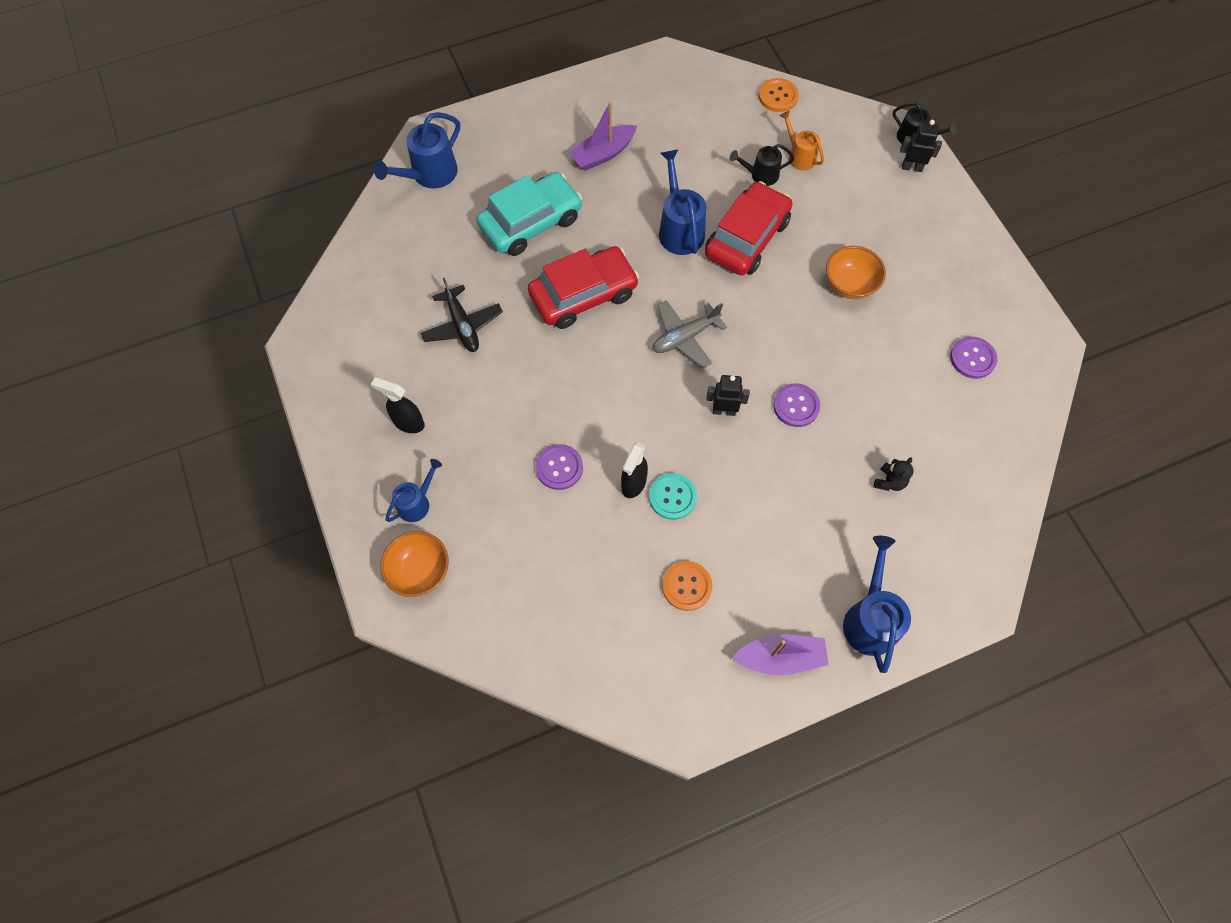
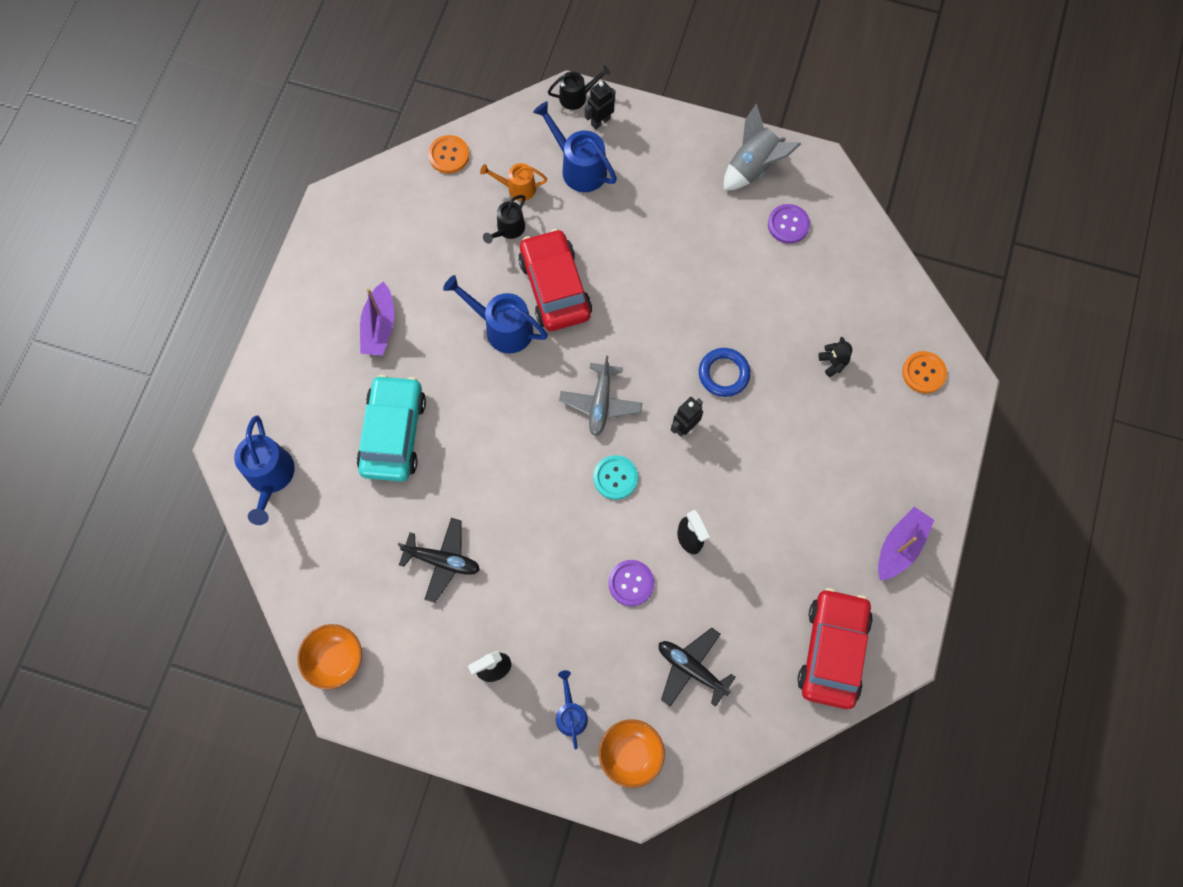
camera: 50 degrees left, 5 degrees up
red car [528,246,639,329] -> red car moved to [797,588,873,709]
turquoise button [649,473,697,520] -> turquoise button moved to [593,455,638,500]
orange button [662,561,712,611] -> orange button moved to [902,351,947,394]
purple button [773,384,820,427] -> blue ring [699,348,751,397]
orange bowl [826,246,886,299] -> orange bowl moved to [297,624,362,689]
blue watering can [843,536,911,673] -> blue watering can moved to [533,101,617,192]
none -> black plane [659,628,736,707]
none -> grey rocket [724,104,801,191]

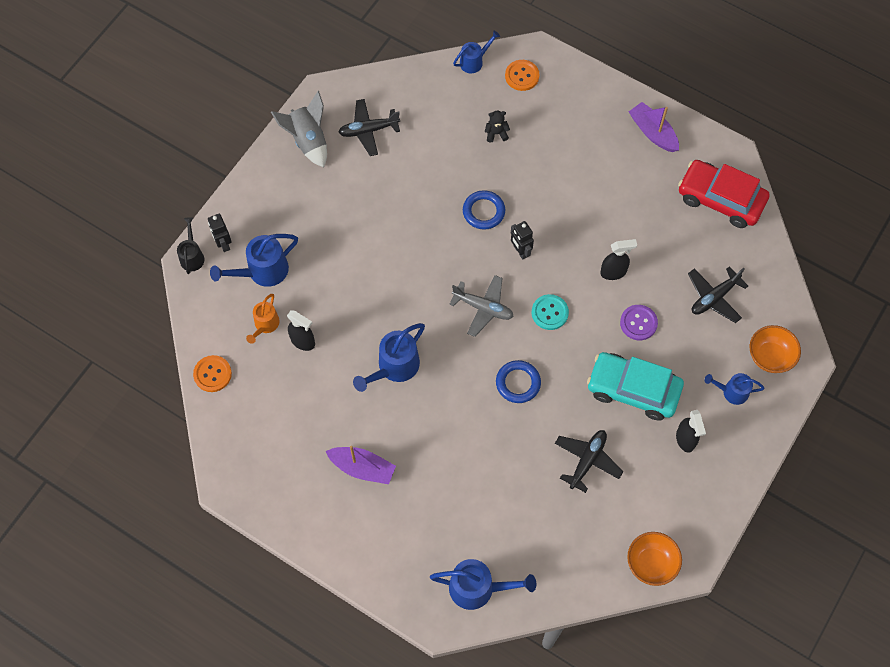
camera: 75 degrees left, 5 degrees down
turquoise car [357,374,426,482] -> turquoise car moved to [587,352,684,421]
black watering can [483,195,525,244] -> black spray bottle [287,310,315,351]
red car [518,229,592,331] -> none
purple button [768,204,810,244] -> black plane [338,99,400,156]
none -> blue watering can [453,31,500,73]
none -> blue ring [496,360,541,403]

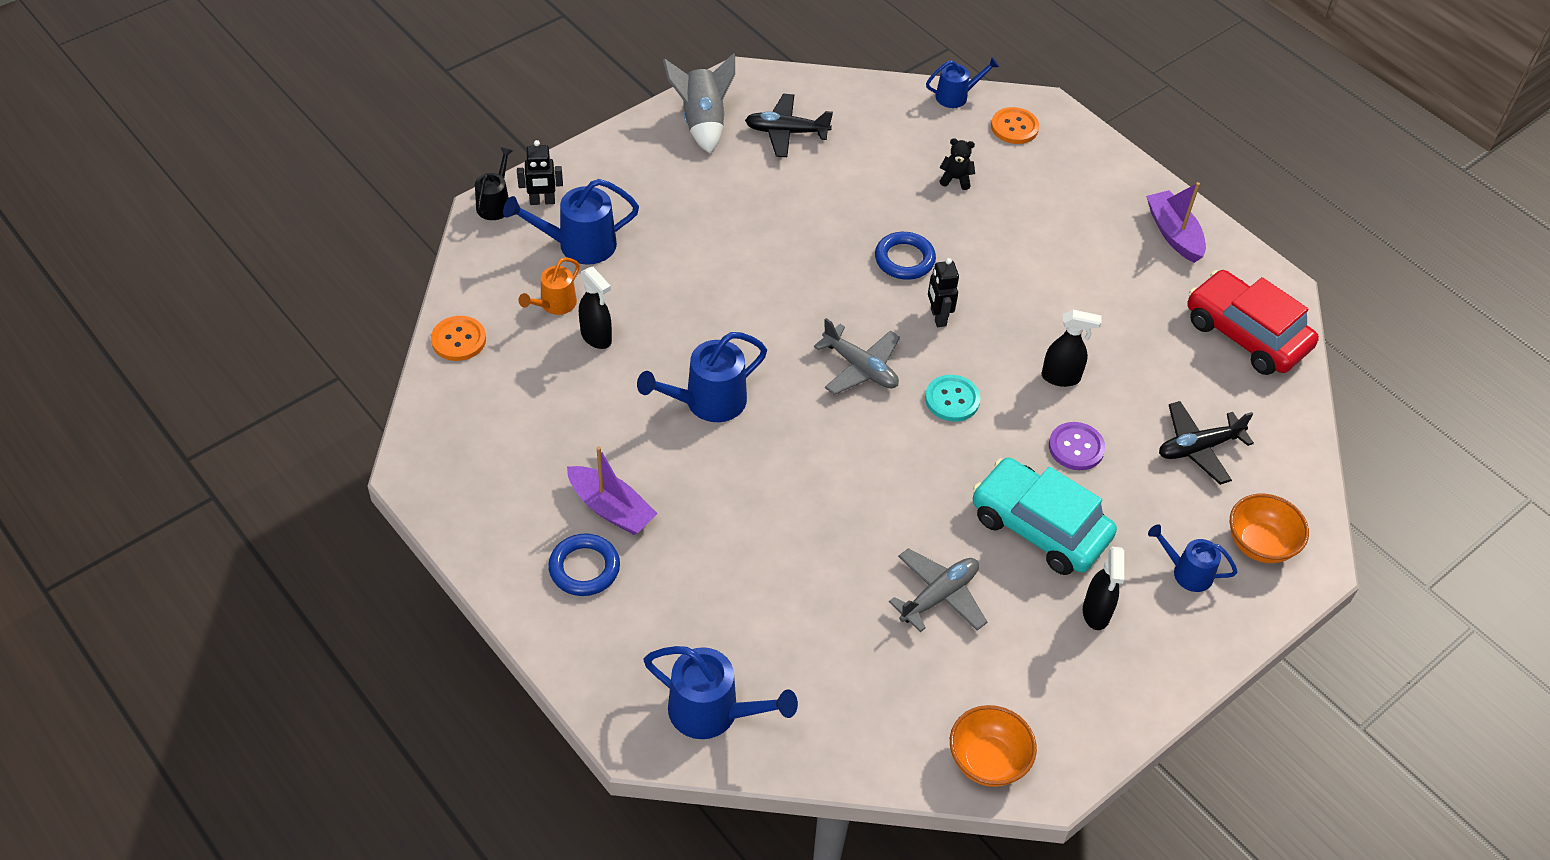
camera: 15 degrees right, 15 degrees down
black robot [208,214,232,252] -> black robot turned 90 degrees counterclockwise [517,140,563,205]
blue ring [496,360,541,403] -> blue ring moved to [548,533,620,596]
black plane [555,430,624,493] -> grey plane [889,548,987,632]

